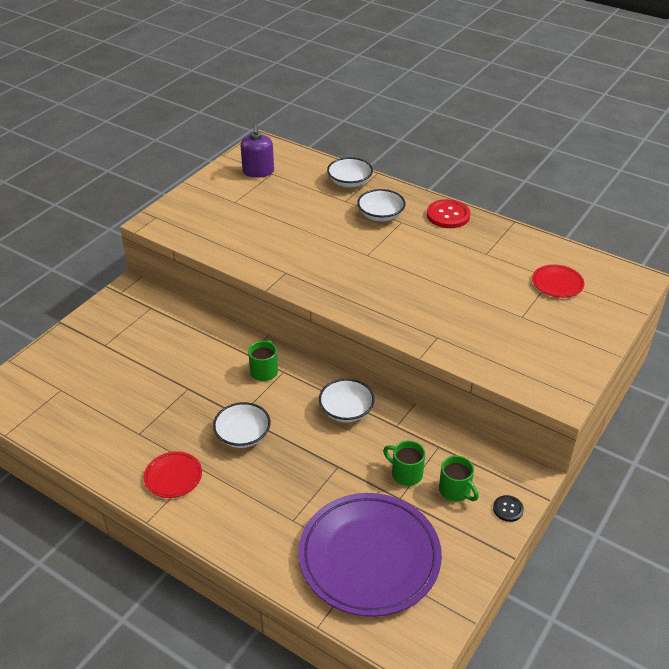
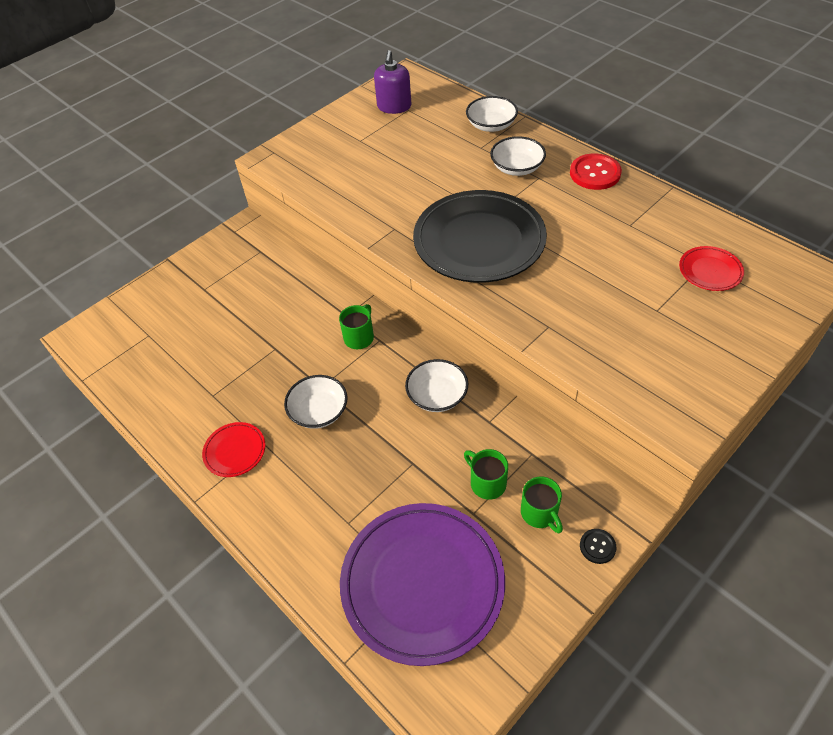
camera: 15 degrees right, 10 degrees up
none -> black plate [413,190,547,283]

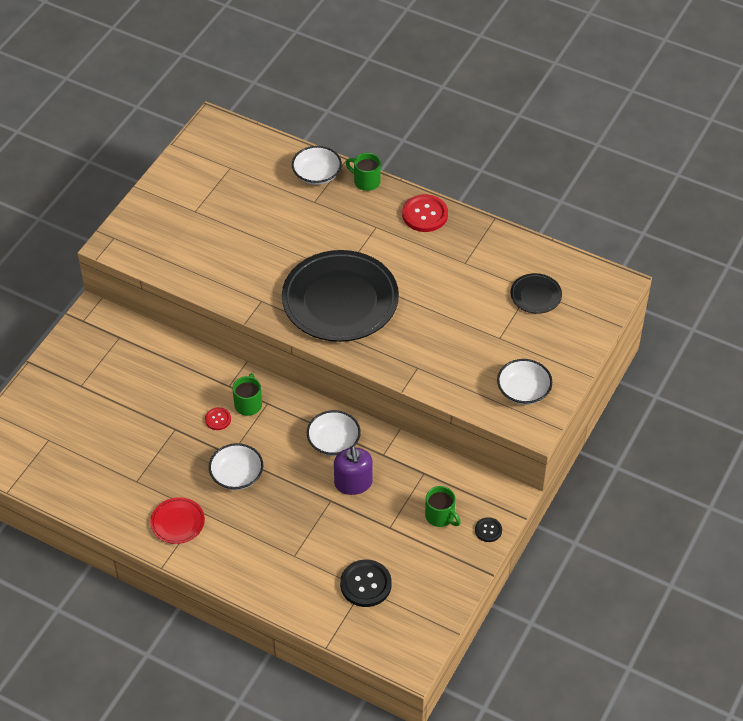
camera: 20 degrees left, 0 degrees up
purple plate [340,503,505,666] -> black button [340,560,392,607]
purple soap dispenser [374,50,411,114] -> purple soap dispenser moved to [334,446,373,495]
green mug [464,449,508,500] -> green mug moved to [346,153,381,191]
white bowl [490,136,546,176] -> white bowl moved to [497,359,552,405]
red plate [679,246,744,291] -> black plate [511,273,562,314]
none -> red button [205,407,231,430]

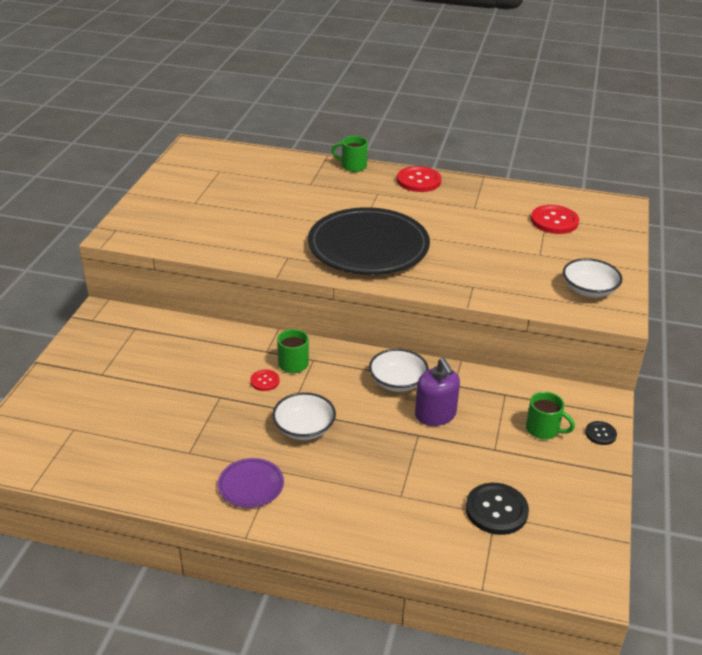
camera: 15 degrees left, 15 degrees down
red plate [150,497,205,544] -> purple plate [218,458,284,508]
white bowl [292,146,342,185] -> none
black plate [511,273,562,314] -> red button [531,205,579,234]

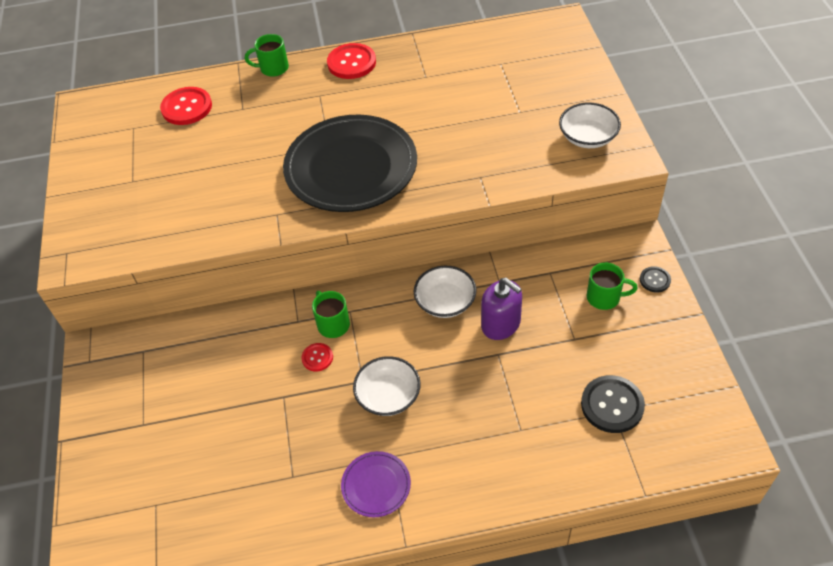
camera: 20 degrees left, 15 degrees up
red button [531,205,579,234] -> red button moved to [160,87,212,125]

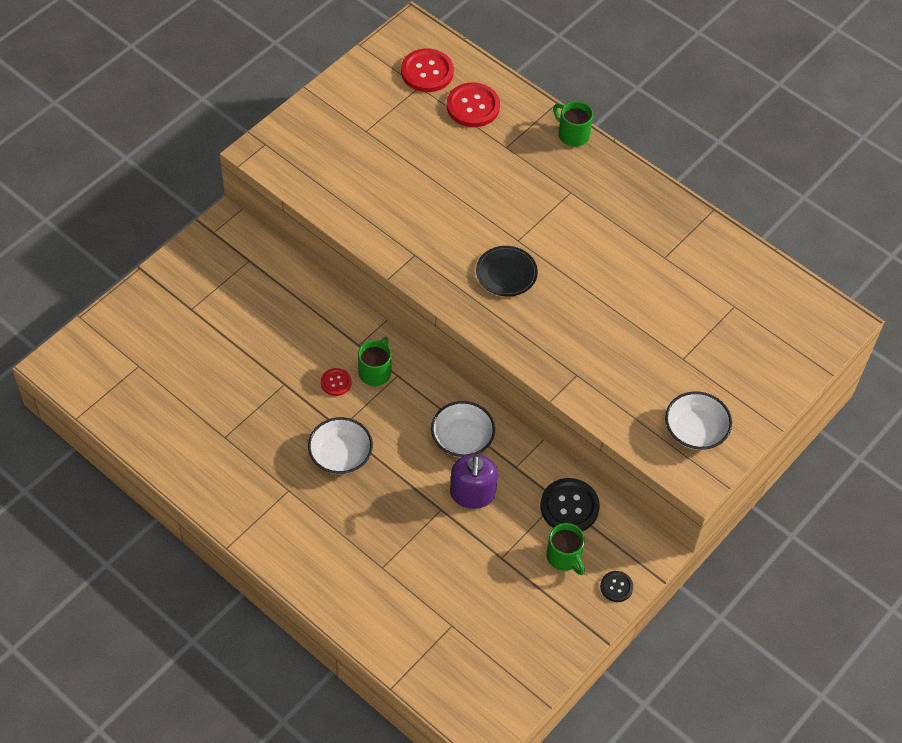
camera: 45 degrees right, 5 degrees up
black plate [283,115,417,212] -> black plate [476,246,538,296], size x0.44
red button [327,43,376,79] -> red button moved to [401,48,454,92]
purple plate [341,451,411,517] -> none
black button [581,375,645,433] -> black button moved to [540,478,600,531]

